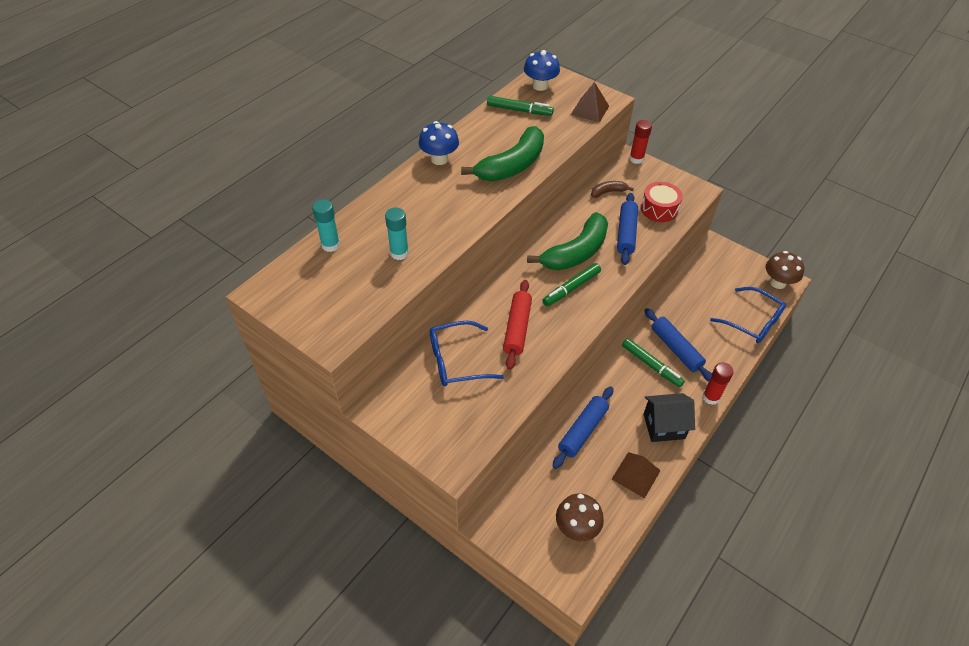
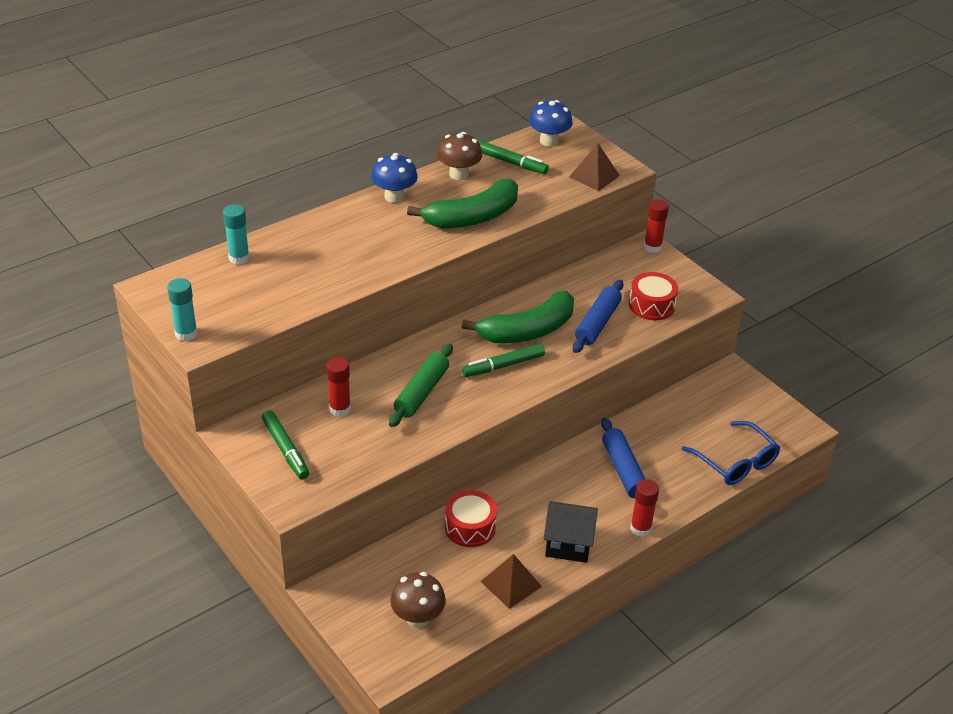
camera: 15 degrees right, 10 degrees down
turquoise glue stick [385,207,409,260] -> turquoise glue stick moved to [167,278,197,341]
blue glasses [430,321,504,386] -> red glue stick [326,357,351,417]
red rolling pin [503,280,532,370] -> green rolling pin [389,344,453,427]
blue rolling pin [552,386,613,469] -> red drum [445,490,497,547]
brown banana [591,181,634,198] -> none
green marker [622,338,685,387] -> green marker moved to [262,410,309,479]
brown mushroom [766,251,804,289] -> brown mushroom moved to [437,132,482,180]

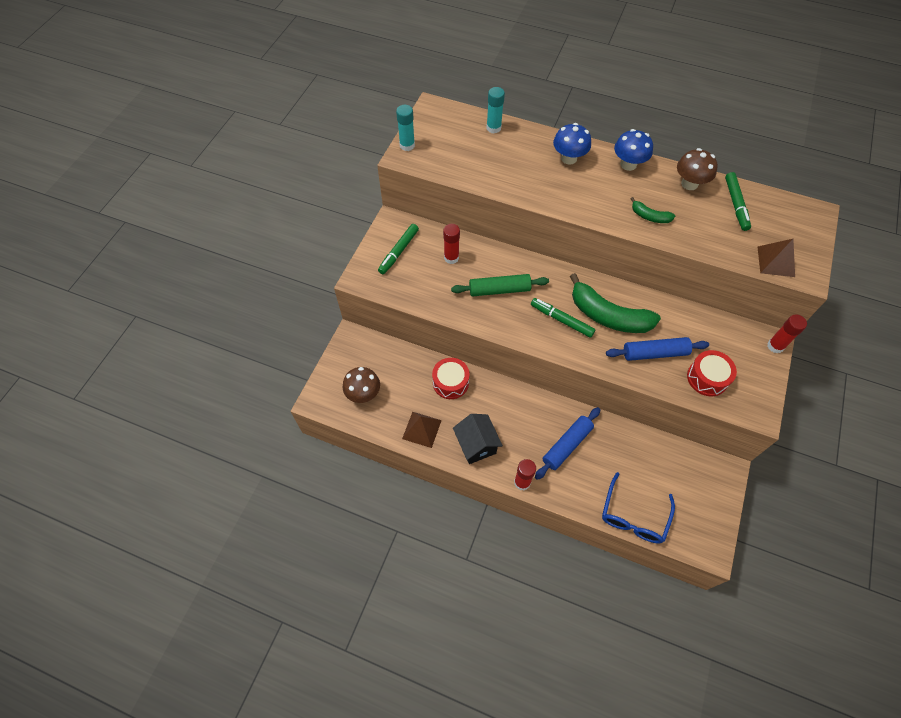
camera: 60 degrees right, 20 degrees up
green banana [407,179,518,229] -> green banana [630,197,675,223], size x0.47
blue mushroom [529,100,573,147] -> blue mushroom moved to [553,123,591,165]

